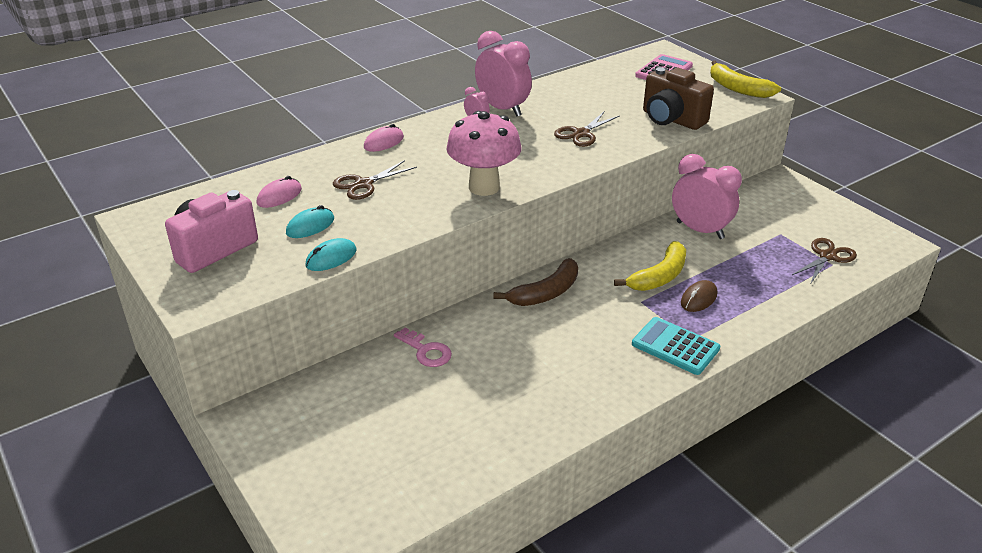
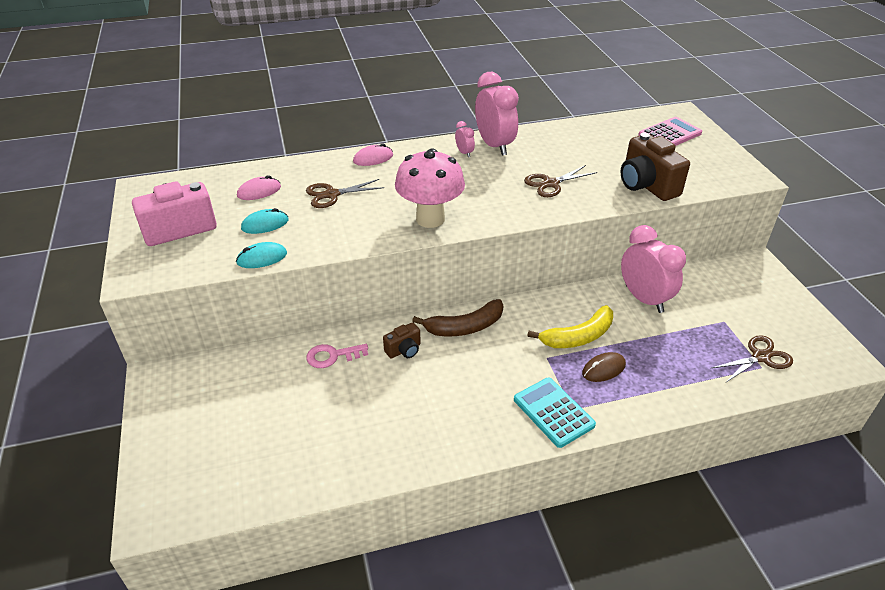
camera: 20 degrees right, 5 degrees up
pink key [394,328,452,367] -> pink key turned 105 degrees clockwise [306,344,368,368]
yellow banana [710,60,781,98] -> none
none -> brown camera [383,322,421,359]

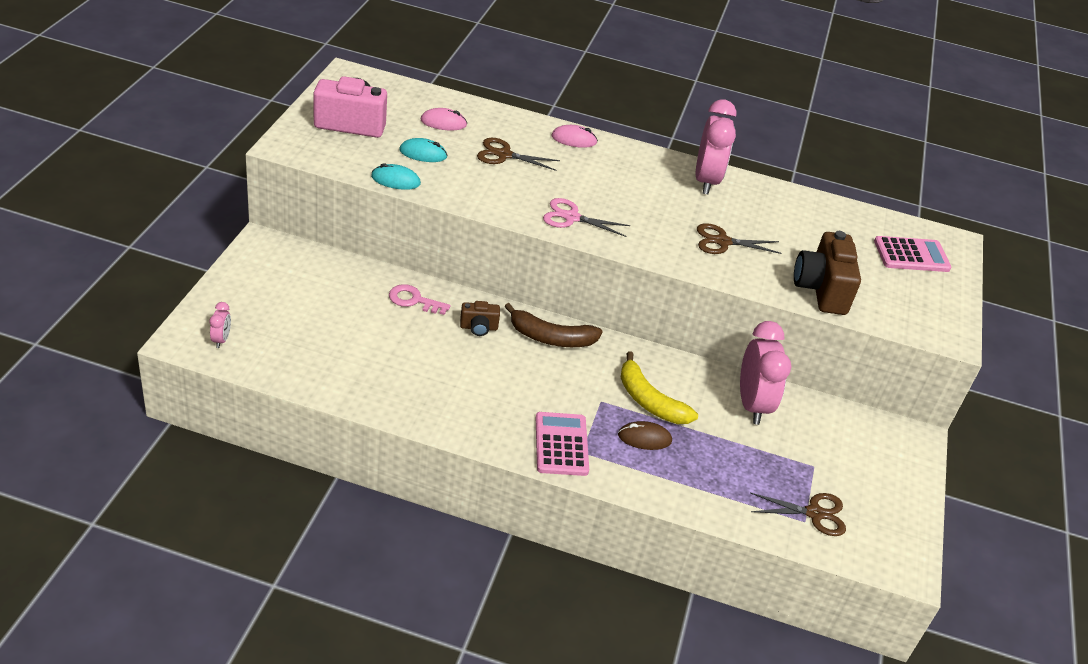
camera: 25 degrees right, 0 degrees up
pink mushroom [395,148,465,228] -> pink scissors [543,198,630,237]
pink clock [455,121,475,157] -> pink clock moved to [210,302,231,348]
turquoise calculator [514,378,596,448] -> pink calculator [536,412,589,476]
yellow banana [527,305,613,348] -> yellow banana turned 45 degrees clockwise [621,351,698,424]

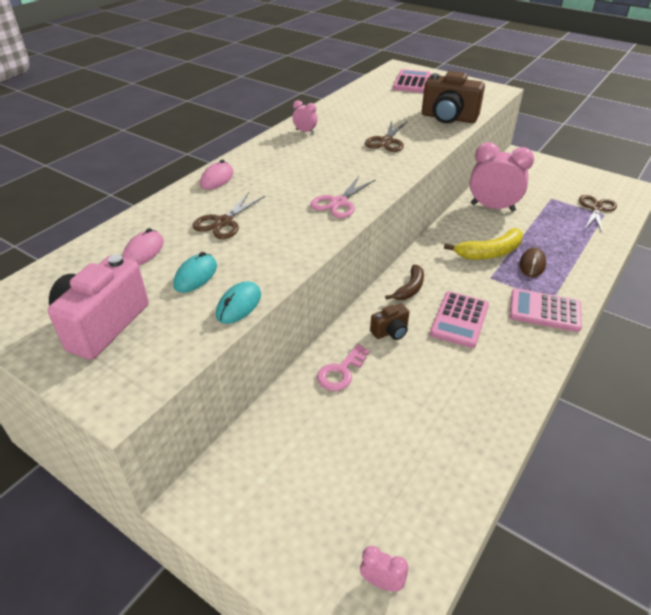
camera: 65 degrees left, 0 degrees up
brown camera [460,301,500,336] -> brown camera turned 45 degrees clockwise [370,303,409,340]
brown banana [504,303,603,347] -> brown banana [385,265,424,300], size x0.67
pink clock [695,100,736,194] -> pink clock [292,100,317,134], size x0.44
none -> pink calculator [430,291,489,348]

